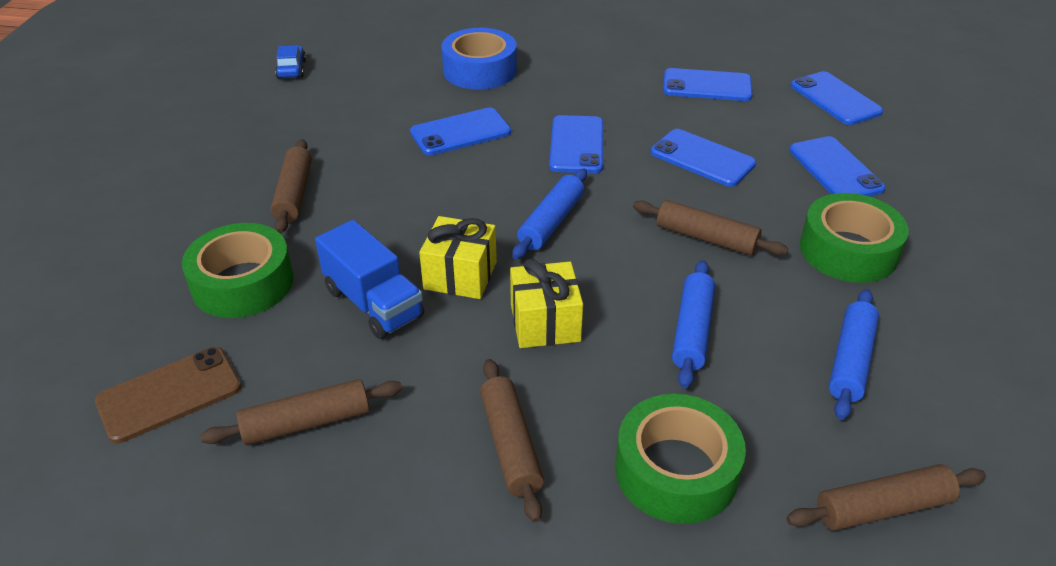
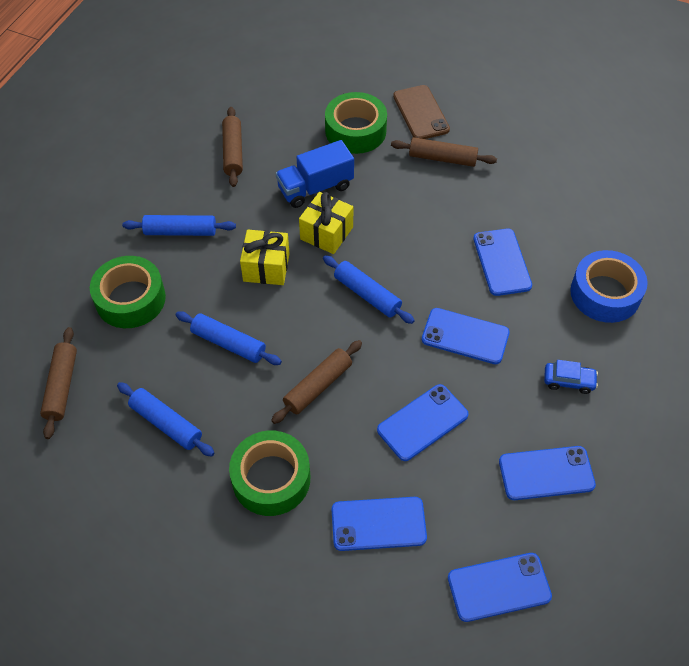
camera: 105 degrees right, 15 degrees up
brown phone [95,347,241,443] -> brown phone moved to [393,85,450,139]
blue car [275,45,306,78] -> blue car moved to [544,360,598,394]
brown rolling pin [480,359,544,522] -> blue rolling pin [122,215,236,236]
blue phone [663,68,752,101] -> blue phone turned 60 degrees clockwise [499,446,596,500]

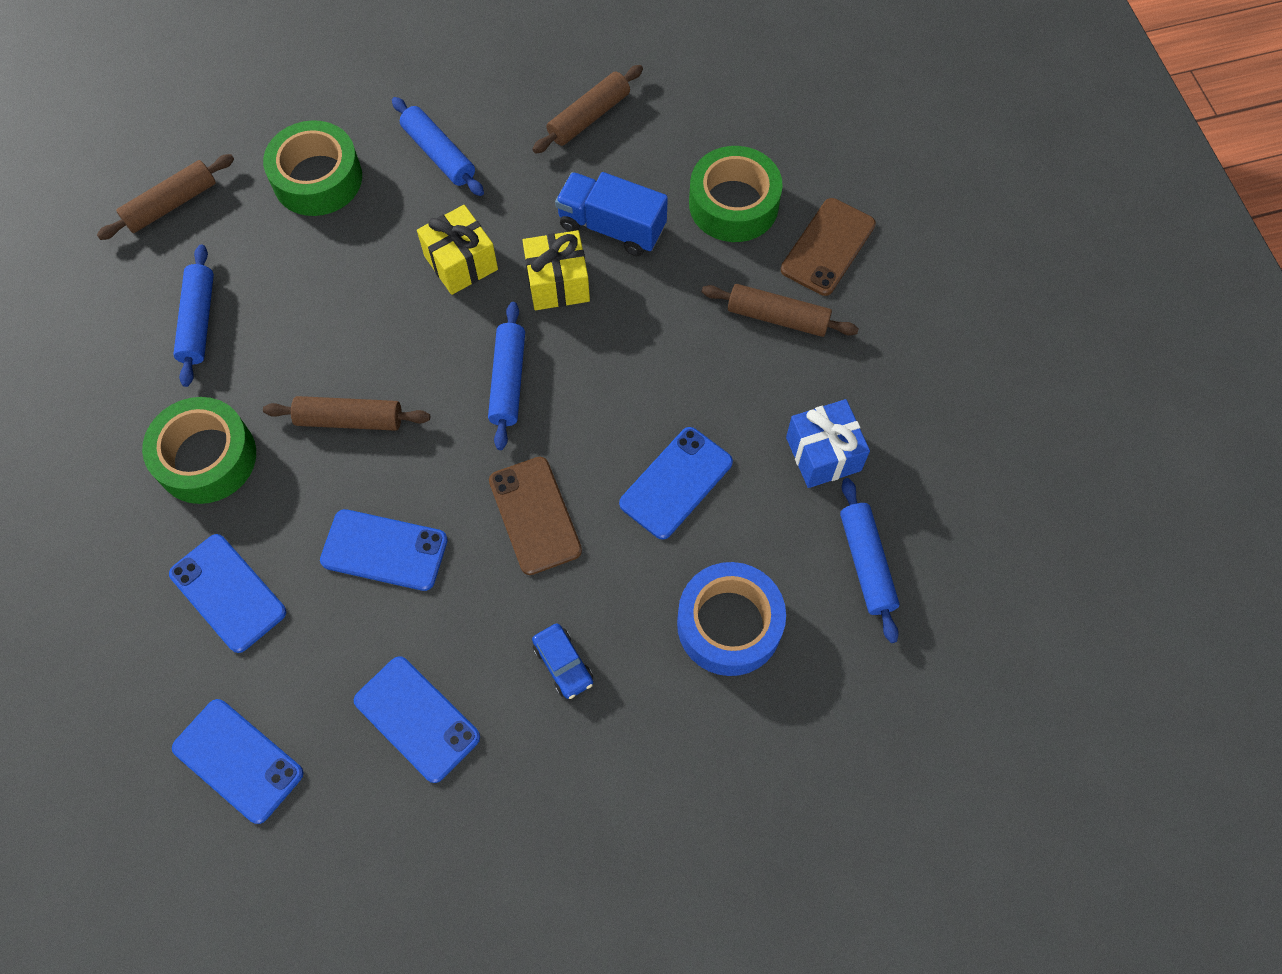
camera: 50 degrees right, 10 degrees up
blue rolling pin [176,311,282,365] -> blue rolling pin moved to [840,478,899,643]
brown rolling pin [391,137,497,167] -> brown rolling pin turned 45 degrees counterclockwise [702,284,859,337]
blue phone [422,308,510,364] -> brown phone [489,457,582,575]
none -> blue gift [786,399,870,488]

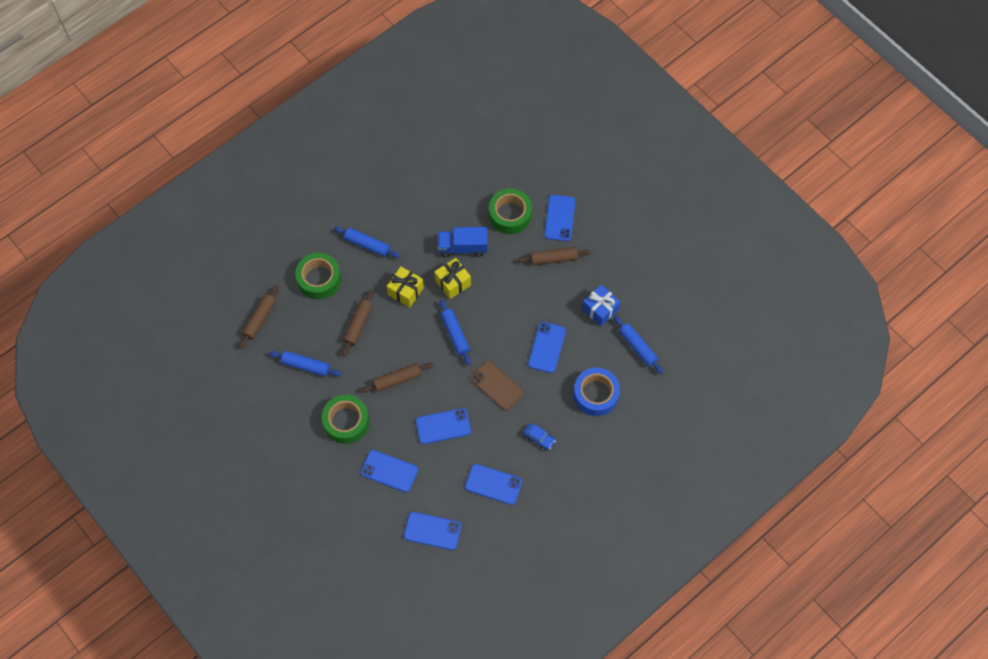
camera: 25 degrees left, 0 degrees up
blue rolling pin [173,245,214,387] -> blue rolling pin turned 45 degrees counterclockwise [269,351,342,377]
brown rolling pin [532,65,643,153] -> brown rolling pin moved to [342,290,373,356]
brown phone [781,198,876,296] -> blue phone [544,195,575,241]

